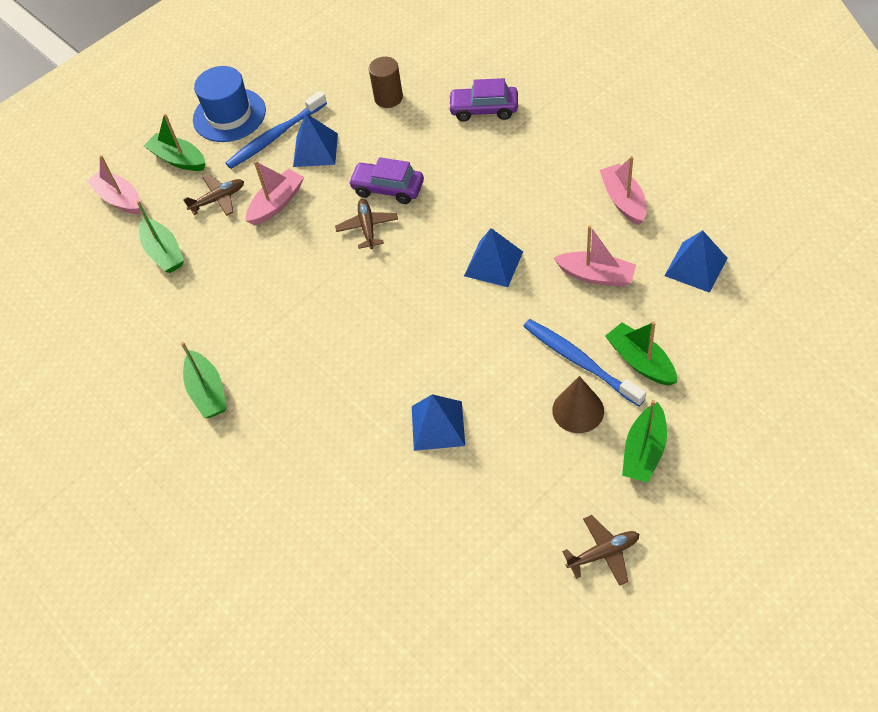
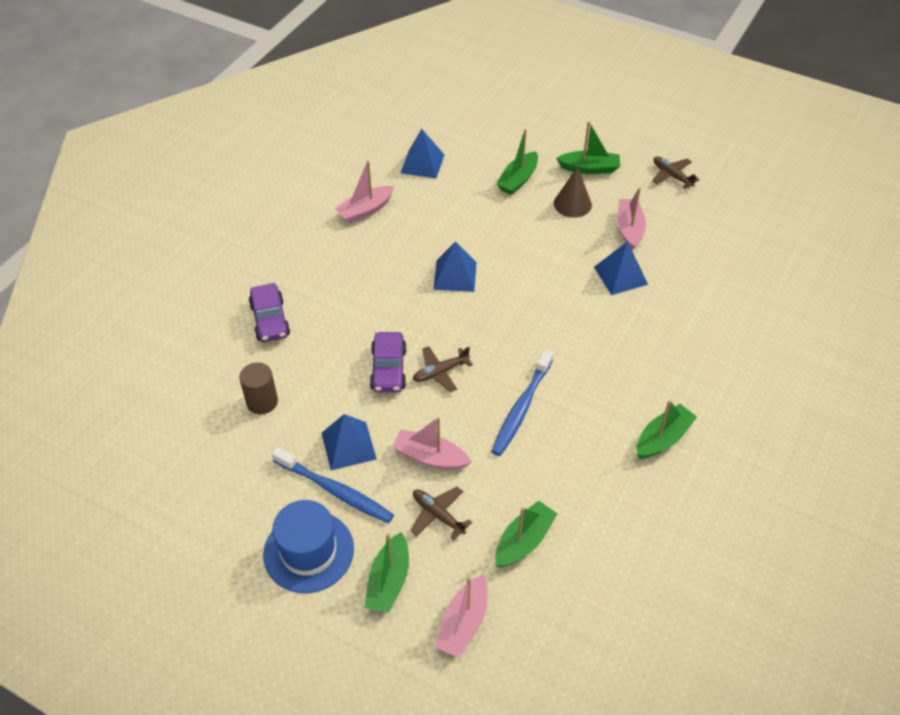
camera: 115 degrees left, 5 degrees down
blue toothbrush [523,319,646,407] -> blue toothbrush moved to [491,349,554,456]
pink boat [554,225,636,287] -> pink boat moved to [617,188,646,250]

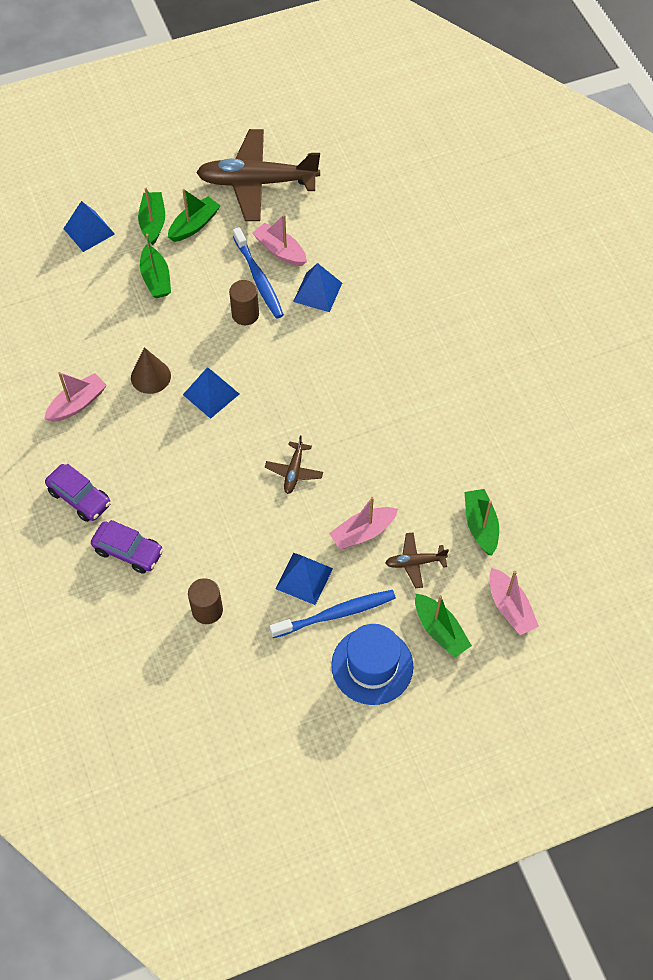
camera: 50 degrees left, 10 degrees up
pink boat [335,161,395,223] -> pink boat turned 135 degrees counterclockwise [44,372,107,422]
purple car [370,332,407,392] -> purple car moved to [45,464,111,522]
blue pyramid [401,129,444,179] -> blue pyramid moved to [63,201,115,252]
blue toothbrush [491,349,554,456] -> blue toothbrush moved to [233,227,284,319]
brown cone [554,167,592,218] -> brown cone moved to [131,347,171,394]
green boat [637,400,697,459] -> green boat moved to [138,188,165,245]
brown plane [652,156,700,189] -> brown plane [196,129,320,221], size x2.32
none -> brown cylinder [229,280,259,325]

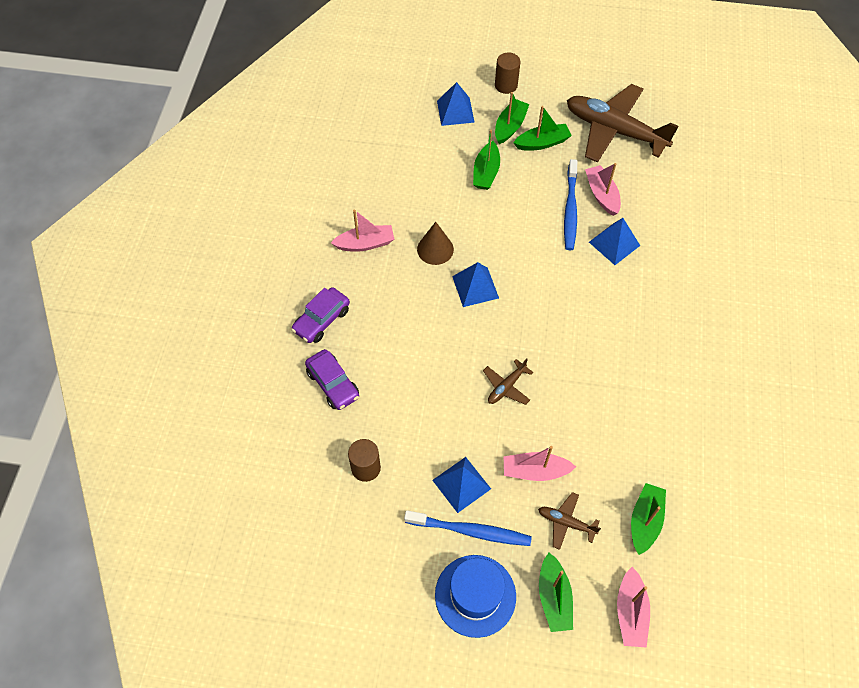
camera: 30 degrees right, 0 degrees up
purple car [45,464,111,522] -> purple car turned 60 degrees clockwise [291,287,350,343]
brown cylinder [229,280,259,325] -> brown cylinder moved to [495,52,521,94]

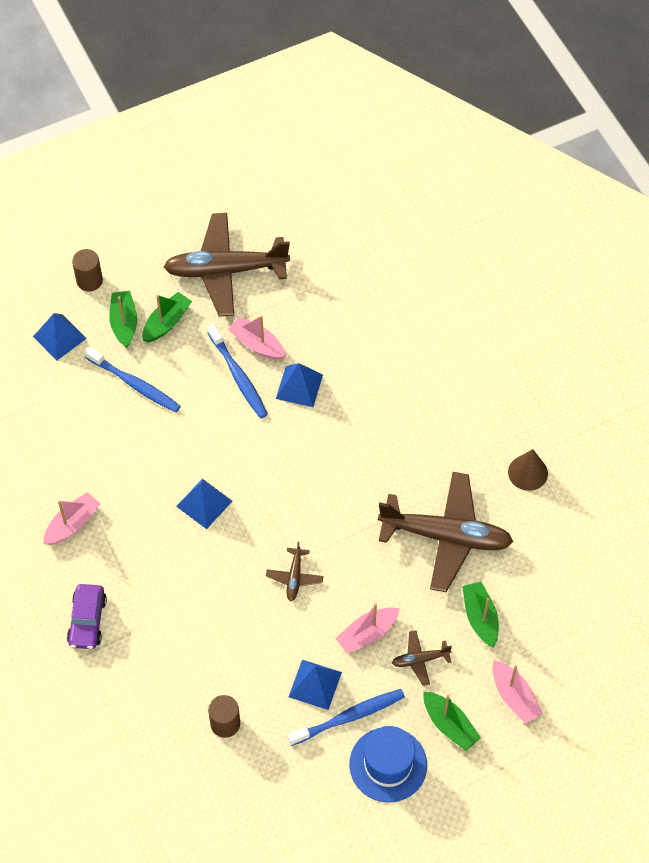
camera: 35 degrees left, 0 degrees up
purple car [305,349,359,410] -> none
brown cone [417,222,454,265] -> brown cone moved to [508,449,548,491]
green boat [473,130,500,190] -> blue toothbrush [84,347,181,413]
none -> brown plane [378,472,513,592]

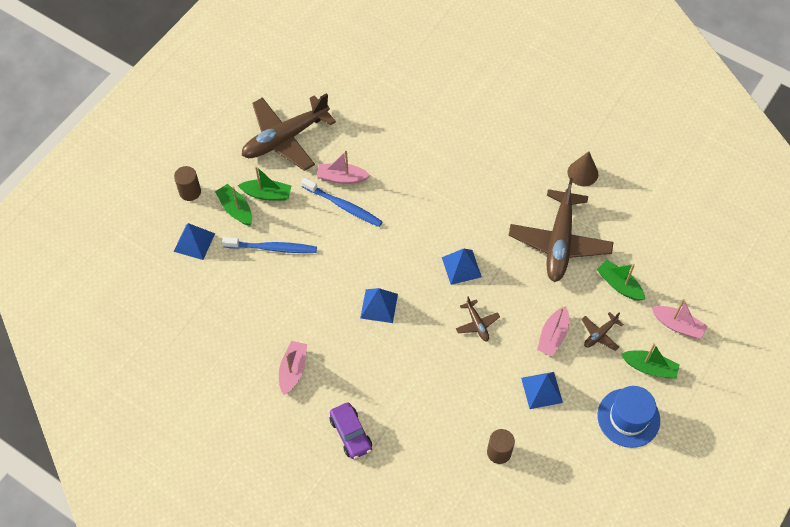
camera: 30 degrees left, 0 degrees up
green boat [142,292,192,342] -> green boat turned 90 degrees clockwise [237,166,291,201]
blue pyramid [276,363,323,407] -> blue pyramid moved to [442,249,482,285]
blue toothbrush [287,689,405,746] -> none
brown plane [378,472,513,592] -> brown plane turned 120 degrees clockwise [508,178,613,282]

